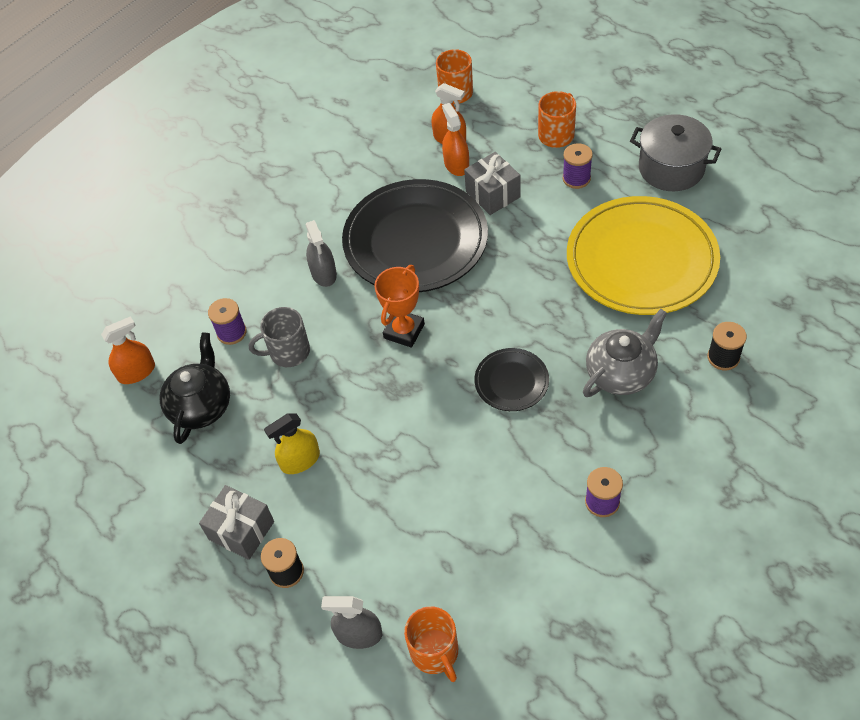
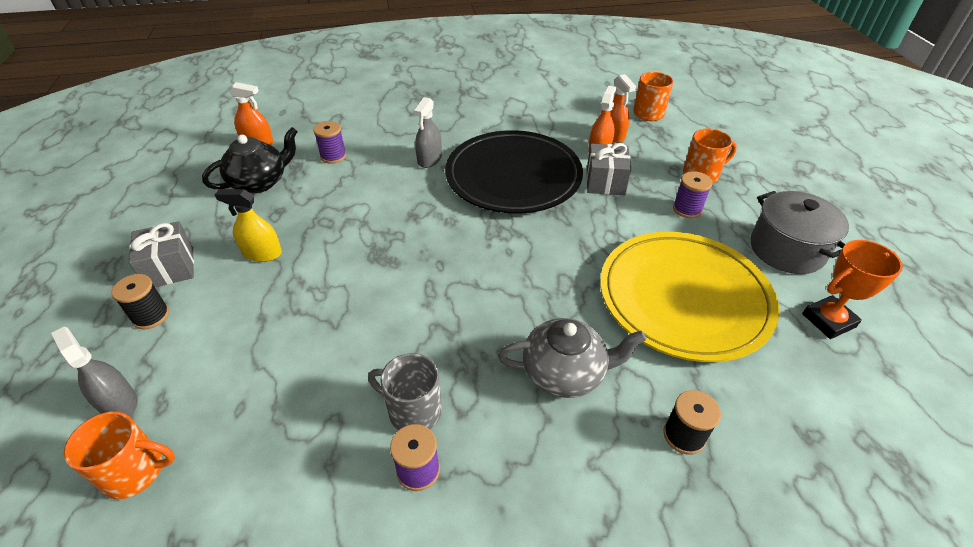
camera: 35 degrees right, 10 degrees down
grey mug [249,307,310,367] -> grey mug moved to [368,353,442,430]
orange trophy [374,265,425,348] -> orange trophy moved to [802,240,903,339]
orange mug [404,606,458,682] -> orange mug turned 105 degrees counterclockwise [64,411,175,499]
black plate [475,348,549,411] -> none

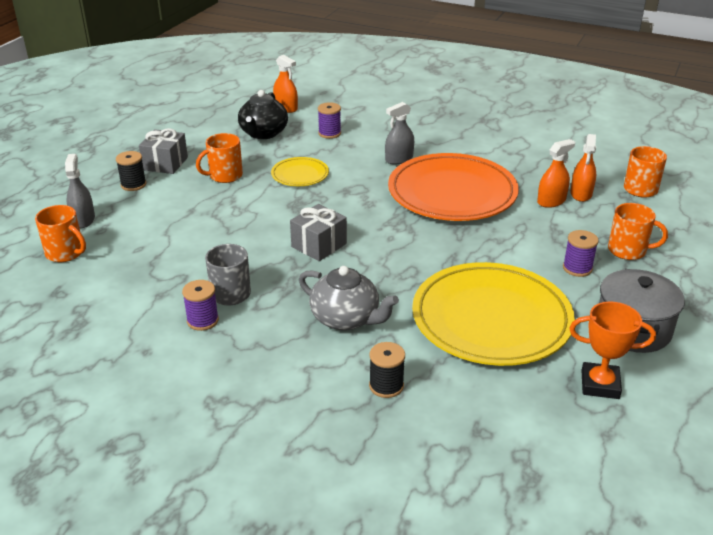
camera: 35 degrees right, 10 degrees down
black teapot [202,127,298,194] -> black teapot turned 105 degrees clockwise [238,90,288,139]
yellow spray bottle [215,189,282,262] -> orange mug [196,133,243,183]
black plate [445,130,583,214] -> orange plate [388,153,519,221]
grey gift [586,143,631,195] -> grey gift moved to [290,204,347,261]
none -> yellow plate [271,157,329,186]

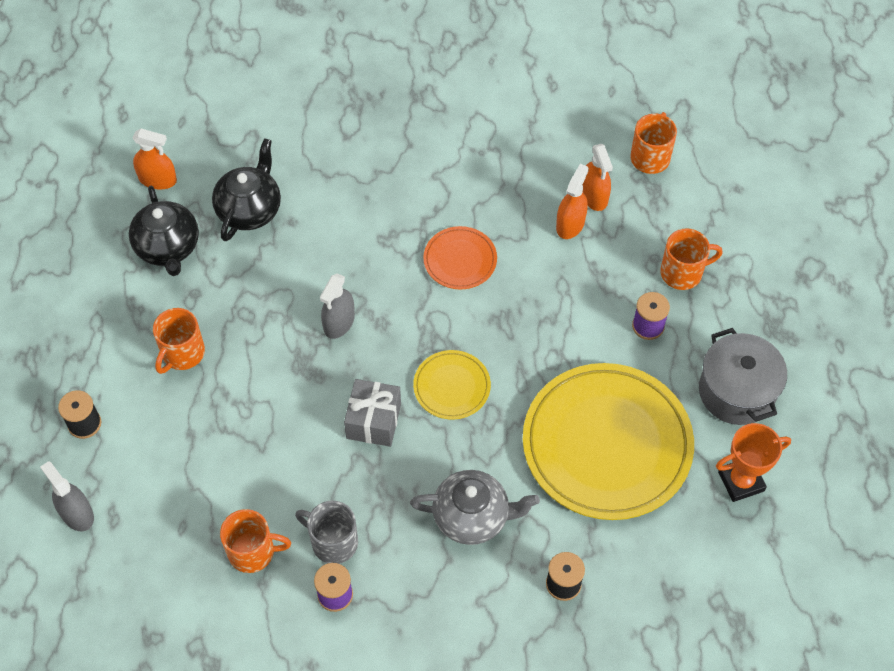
camera: 30 degrees left, 25 degrees up
orange mug [35,205,86,262] -> orange mug moved to [220,509,291,573]
grey gift [139,128,188,174] -> none
yellow plate [271,157,329,186] -> yellow plate moved to [413,350,491,420]
purple spool [318,102,341,139] -> black teapot [212,138,281,241]
grey spray bottle [385,102,414,164] -> grey spray bottle moved to [320,273,355,339]
orange plate [388,153,519,221] -> orange plate [423,226,497,290], size x0.46

